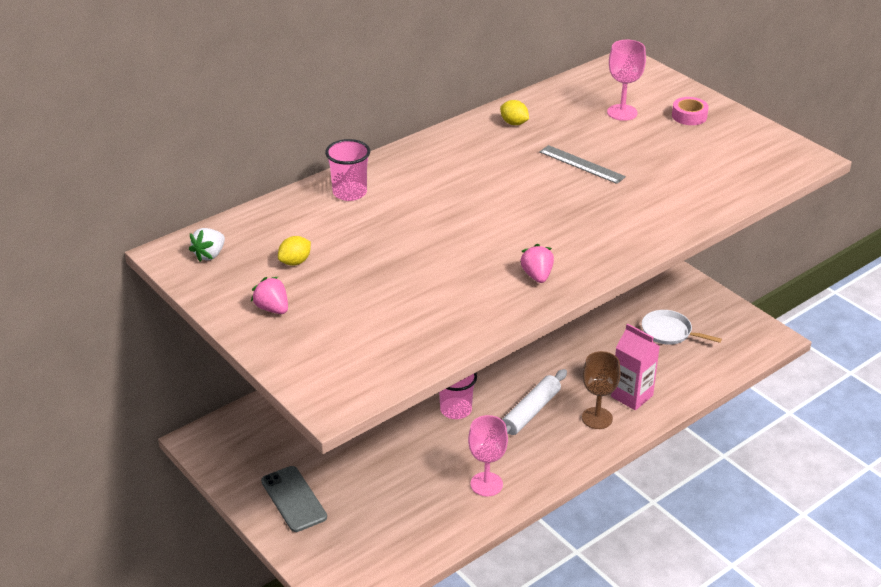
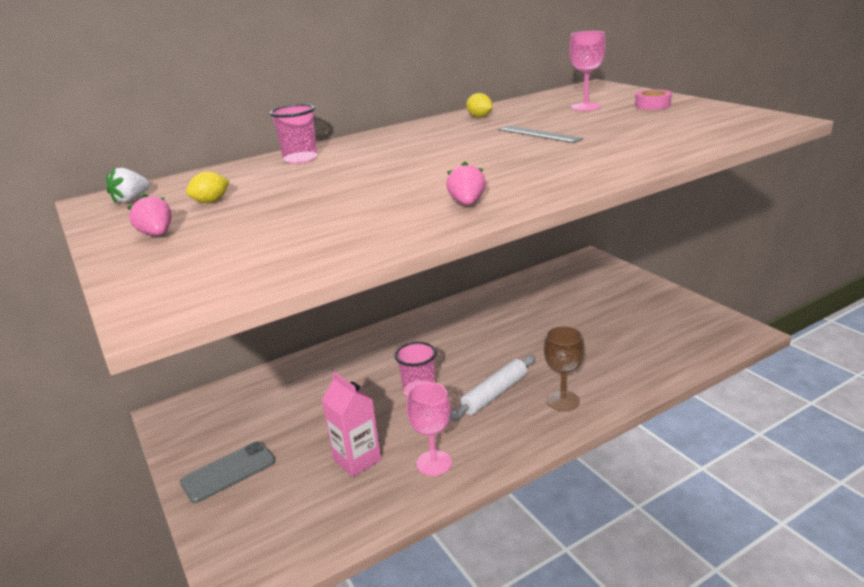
camera: 10 degrees right, 10 degrees down
grey phone [261,466,327,532] -> grey phone turned 75 degrees clockwise [180,441,275,503]
pink carton [611,323,660,410] -> pink carton moved to [322,372,381,477]
white pan [642,310,722,345] -> none

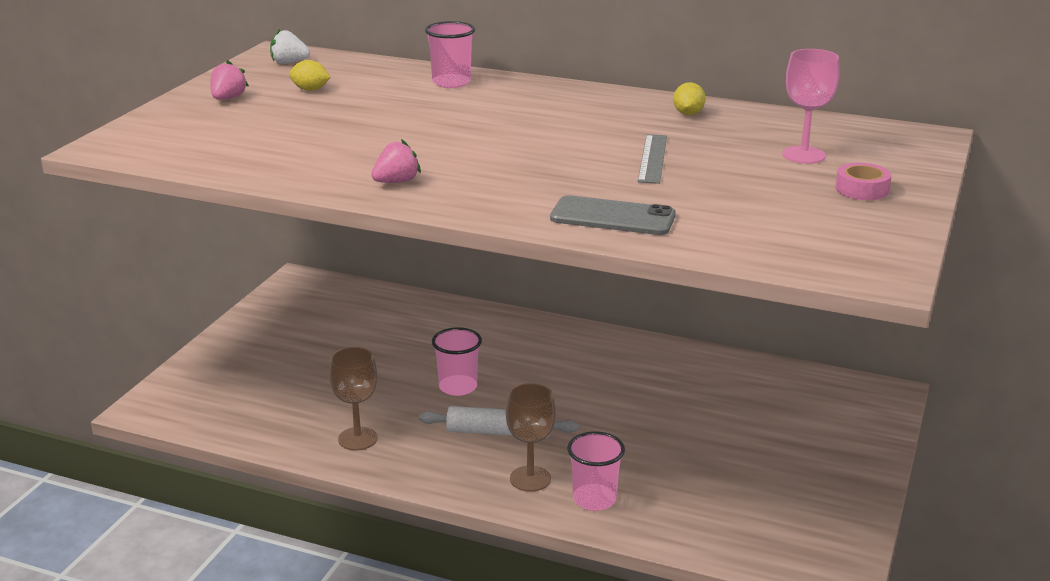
camera: 50 degrees right, 0 degrees up
grey phone [180,441,275,503] -> grey phone moved to [550,195,676,235]
pink carton [322,372,381,477] -> none
pink goblet [406,382,452,476] -> brown goblet [329,347,378,451]
none -> pink cup [567,431,625,511]

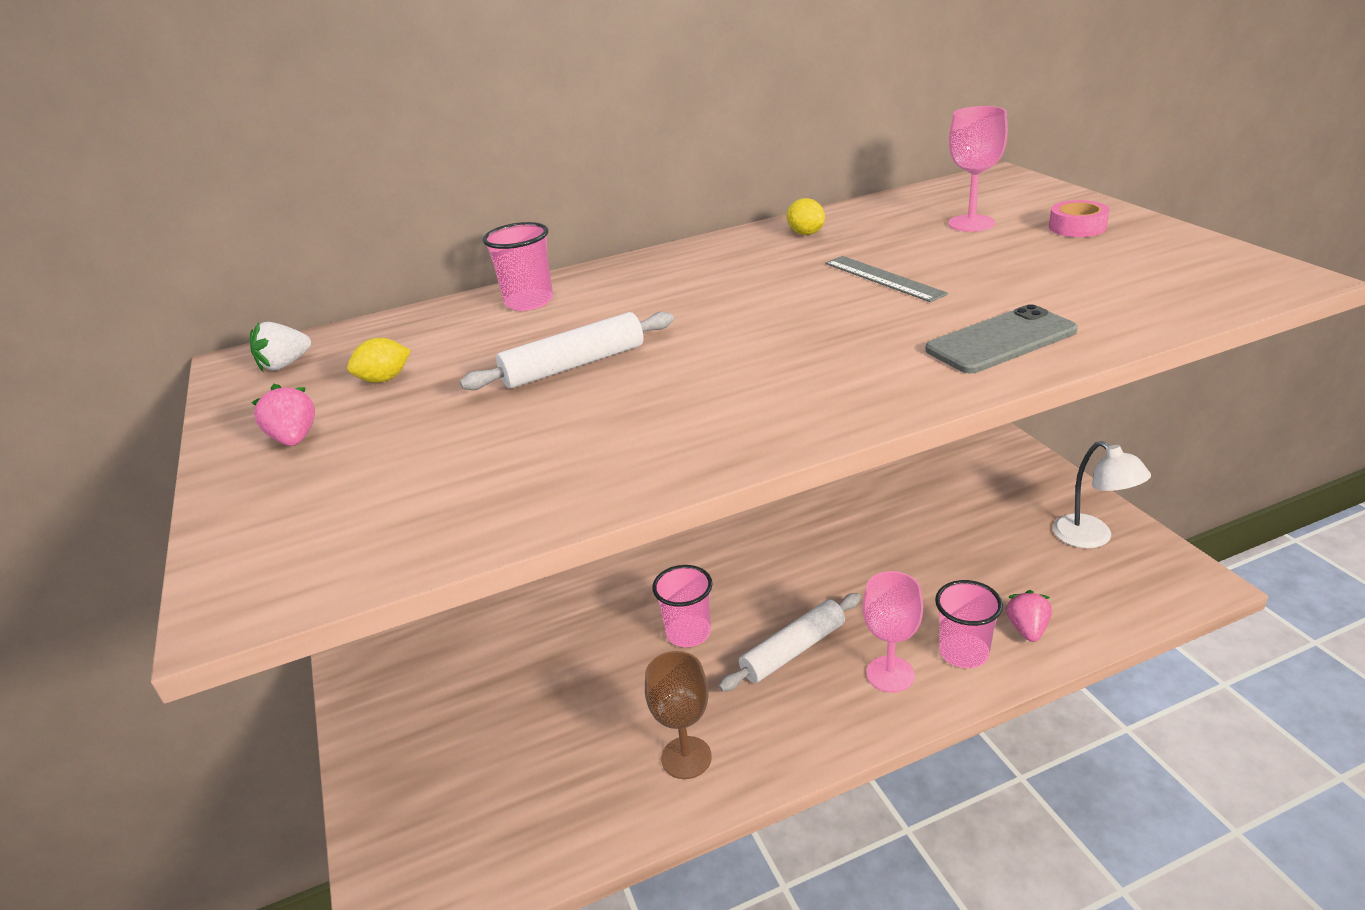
camera: 40 degrees left, 5 degrees up
pink strawberry [371,139,421,183] -> pink strawberry moved to [1006,590,1052,642]
brown goblet [506,383,556,492] -> pink goblet [863,571,923,693]
none -> white rolling pin [460,312,674,390]
none -> white lamp [1053,441,1151,548]

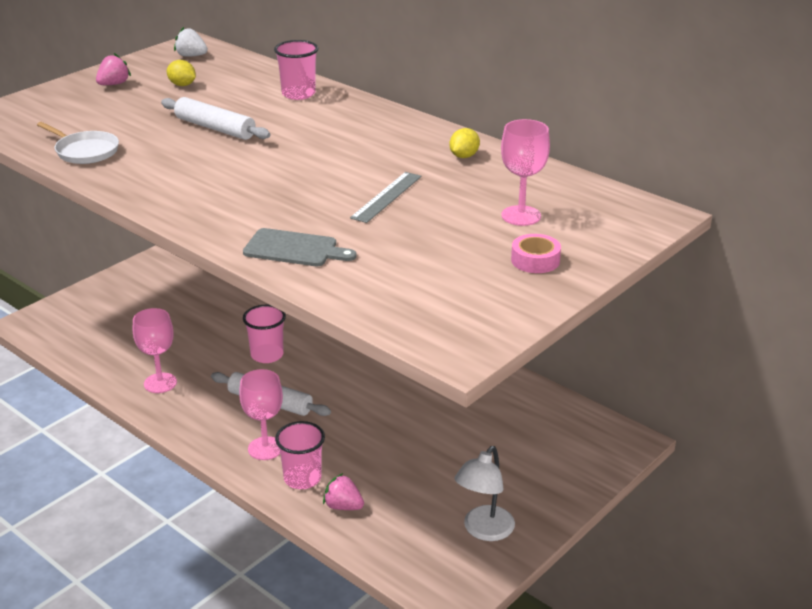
camera: 60 degrees right, 0 degrees up
brown goblet [645,651,712,779] -> pink goblet [133,308,177,393]
grey phone [925,304,1078,373] -> grey cutting board [243,228,357,266]
pink strawberry [1006,590,1052,642] -> pink strawberry turned 135 degrees counterclockwise [323,473,364,510]
none -> white pan [37,122,119,164]

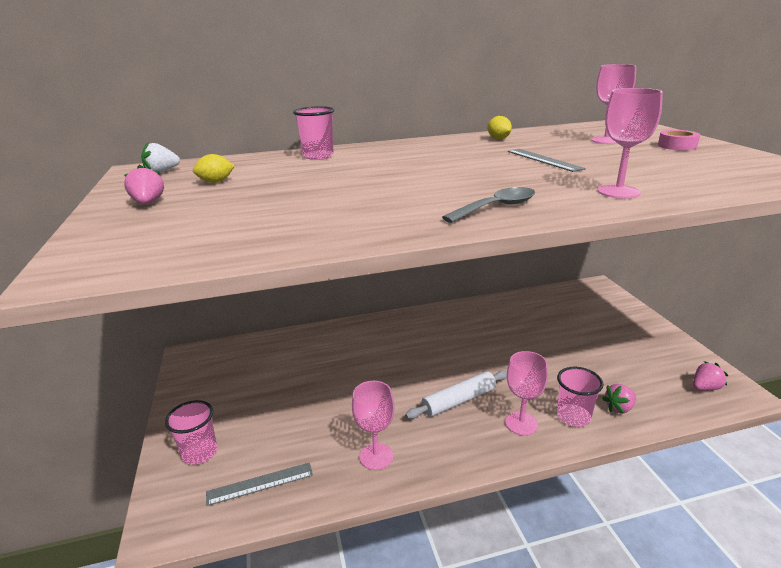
camera: 55 degrees left, 5 degrees down
white pan [37,122,119,164] -> none
white rolling pin [161,97,270,140] -> none
grey cutting board [243,228,357,266] -> pink goblet [598,88,663,199]
pink cup [243,305,286,363] -> pink cup moved to [165,400,217,465]
white lamp [454,446,515,541] -> none
none -> grey ruler [206,462,313,506]
none -> grey spoon [442,187,535,223]
none -> pink strawberry [693,361,728,390]

